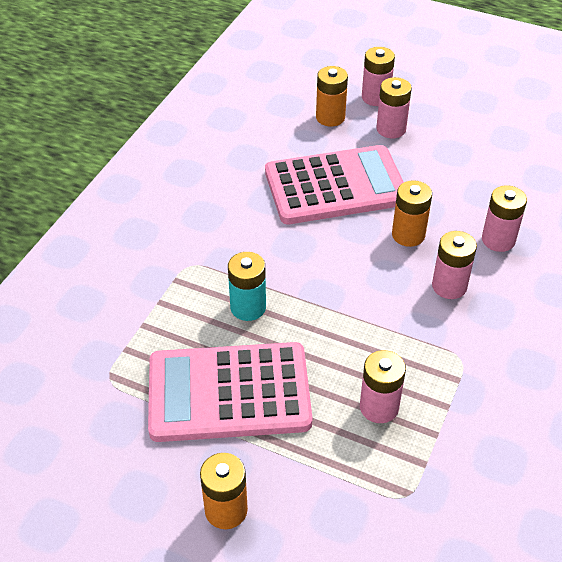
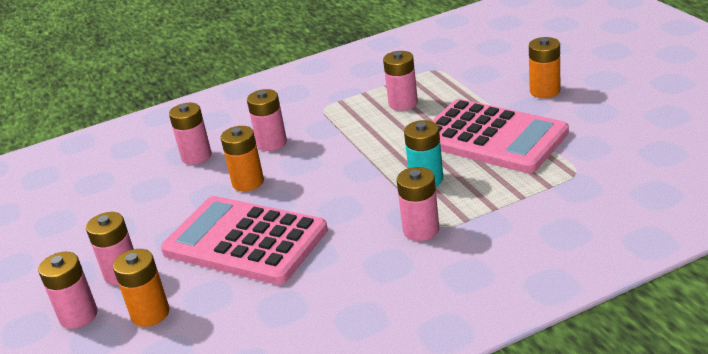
camera: 135 degrees left, 15 degrees down
none -> pink battery [397,167,439,241]

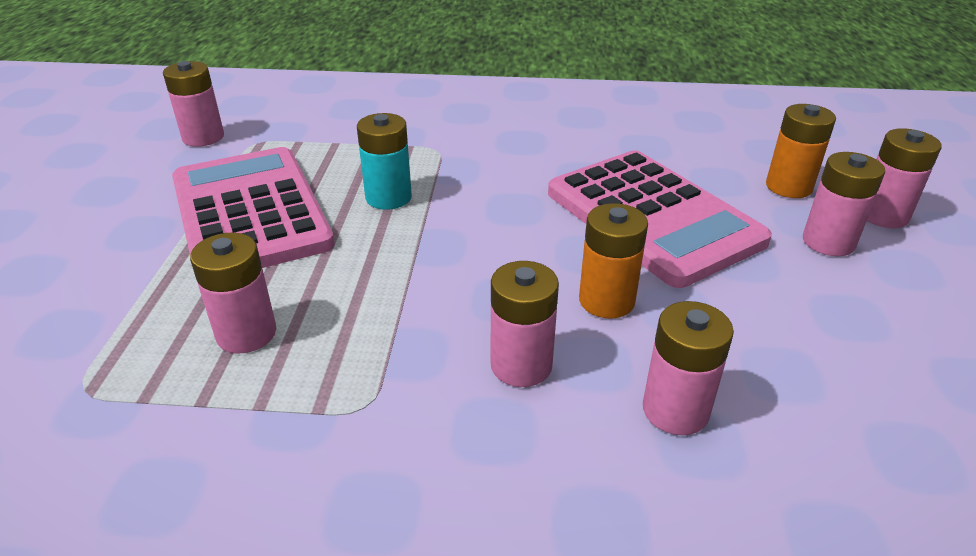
camera: 155 degrees left, 5 degrees up
pink battery [397,167,439,241] -> pink battery moved to [163,61,224,147]
orange battery [529,37,560,98] -> none

